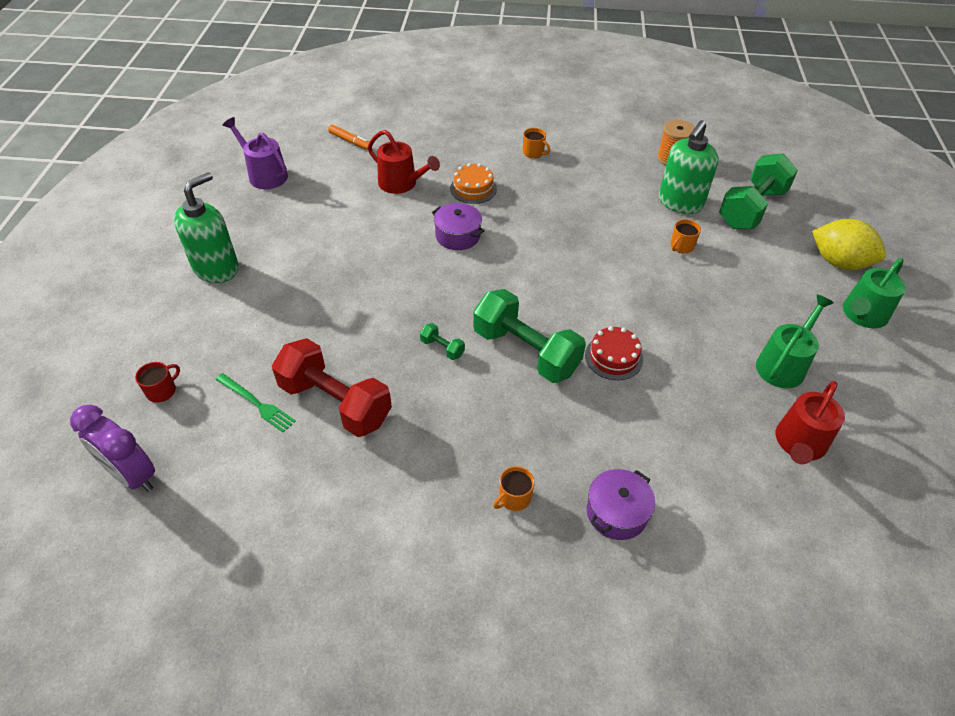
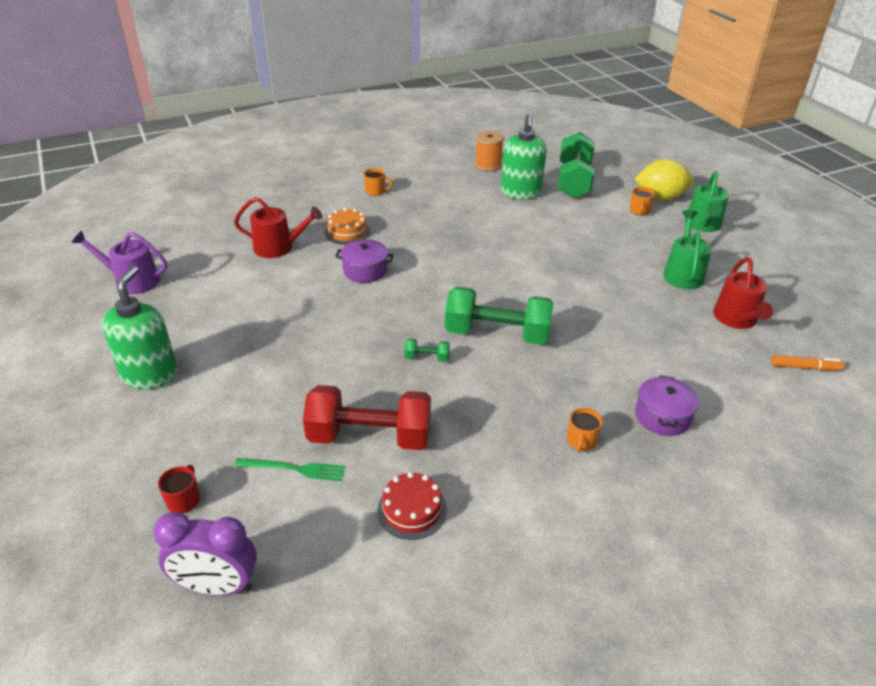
camera: 30 degrees left, 10 degrees down
orange marker [328,125,369,150] -> orange marker moved to [771,355,844,370]
red cake [585,326,643,380] -> red cake moved to [377,472,447,540]
orange mug [670,219,701,254] -> orange mug moved to [629,187,655,215]

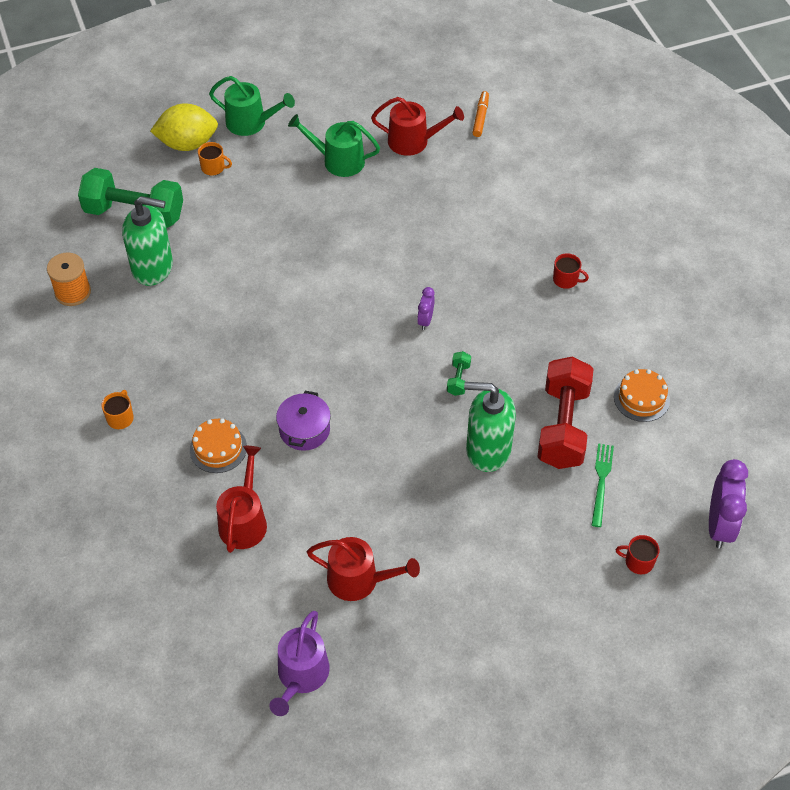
camera: 85 degrees left, 15 degrees up
green soap dispenser [102,266,178,389] -> green soap dispenser moved to [464,382,516,472]
red cake [377,472,447,540] -> orange cake [614,369,670,422]
green dumbbell [445,287,553,345] -> purple clock [417,287,435,330]
orange mug [567,408,603,452] -> red mug [553,253,589,289]
yellow lemon [635,159,694,201] -> yellow lemon turned 75 degrees clockwise [150,103,218,151]
purple pot [635,375,699,436] -> none
none -> red watering can [307,537,420,601]

